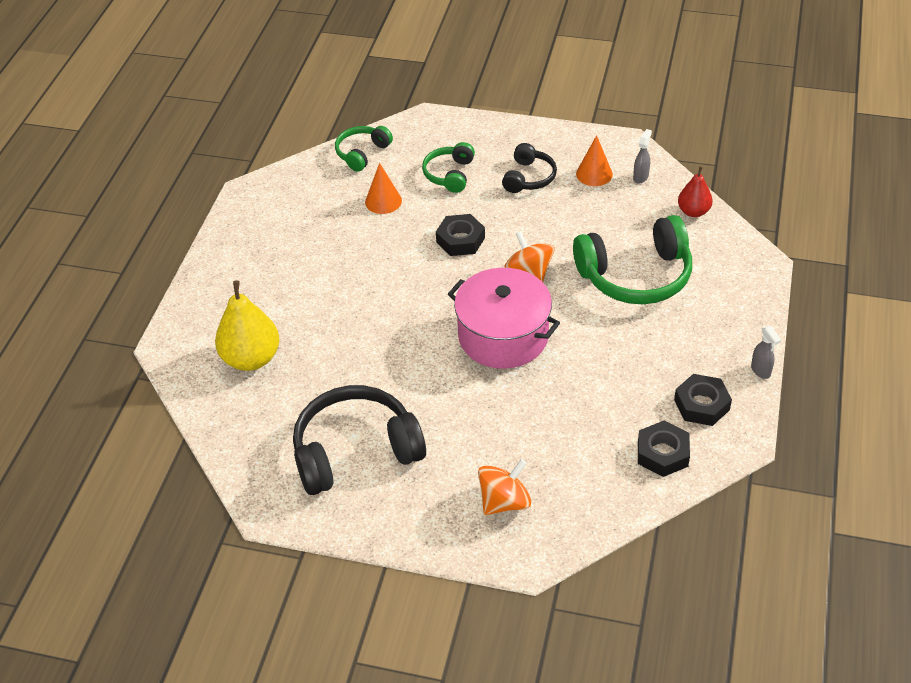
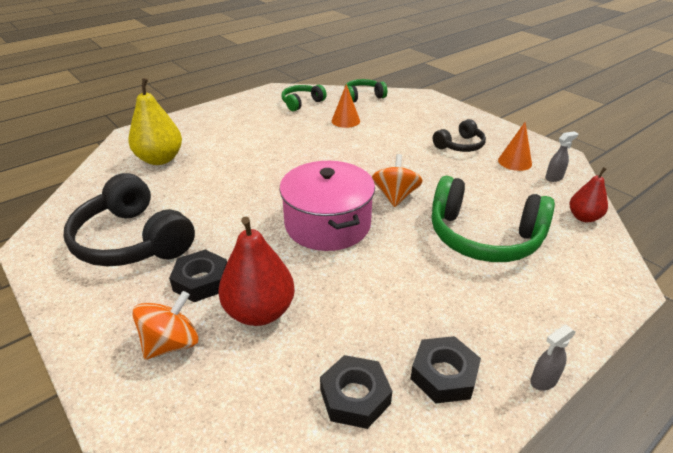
camera: 35 degrees right, 10 degrees down
black headphones [293,385,426,495] -> black headphones turned 150 degrees counterclockwise [64,173,195,266]
green headphones [422,142,475,193] -> green headphones moved to [282,85,327,111]
black nut [436,214,485,256] -> black nut moved to [169,250,227,302]
orange spinning top [478,459,531,515] -> orange spinning top turned 45 degrees counterclockwise [132,291,199,360]
grey spray bottle [751,326,781,379] -> grey spray bottle turned 45 degrees clockwise [530,325,576,391]
none -> red pear [219,217,295,326]

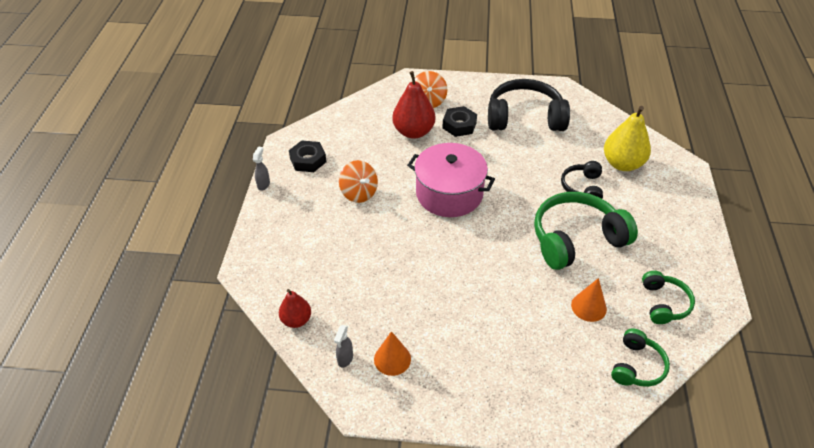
camera: 135 degrees right, 10 degrees up
black nut [320,355,392,429] -> none
orange spinning top [372,154,423,207] -> orange spinning top moved to [339,160,378,203]
green headphones [432,176,555,262] -> green headphones moved to [534,192,638,270]
black headphones [433,119,486,152] -> black headphones moved to [561,161,603,199]

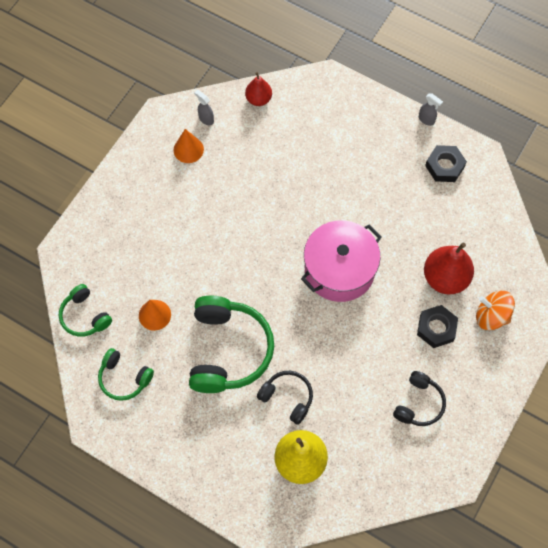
camera: 115 degrees right, 20 degrees up
orange spinning top [339,160,378,203] -> none
black headphones [488,79,570,131] -> black headphones [393,371,446,426], size x0.54

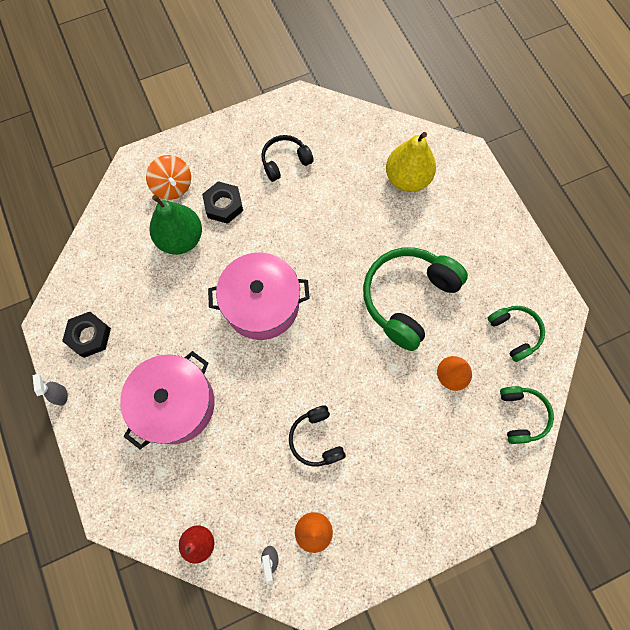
camera: 145 degrees left, 5 degrees up
black headphones [257,371,313,425] -> black headphones moved to [289,405,346,467]
red pear [424,242,474,294] -> green pear [149,195,202,255]
none -> pink pot [120,351,215,449]

